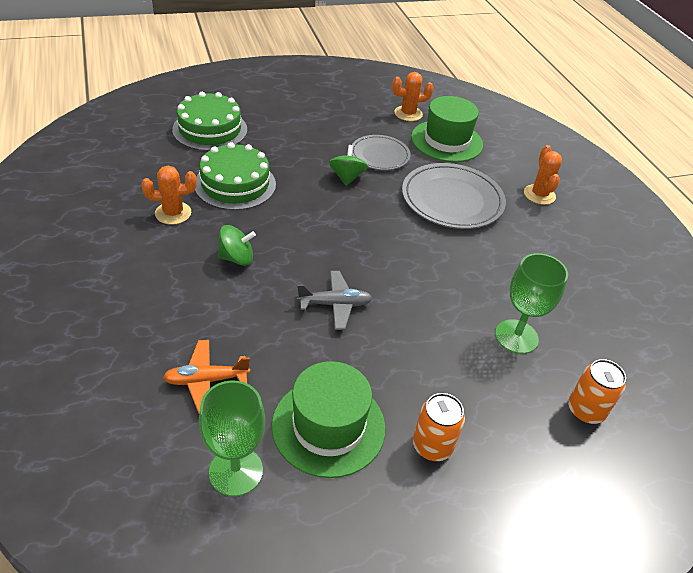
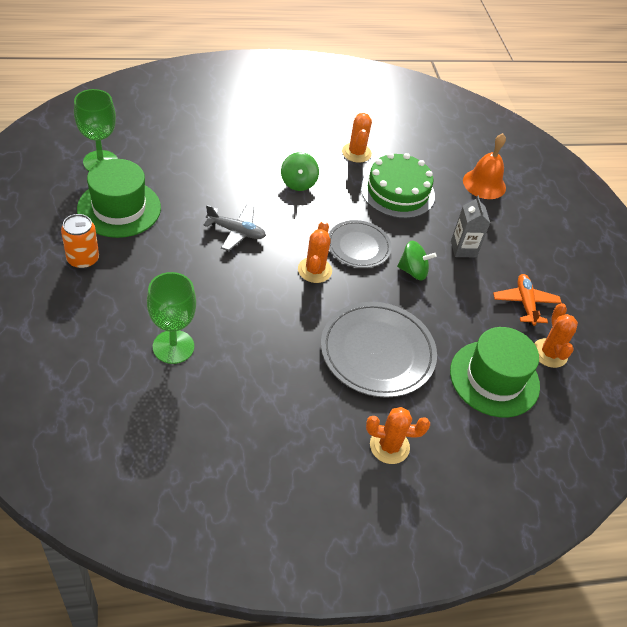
camera: 95 degrees right, 5 degrees up
orange plane [163,340,250,414] -> orange plane moved to [493,274,561,326]
green cake [172,92,247,151] -> orange bell [463,133,506,199]
grey plane [297,271,372,330] -> grey plane turned 75 degrees counterclockwise [203,205,266,251]
grey plate [352,135,411,170] -> grey plate moved to [329,220,392,268]
orange can [568,359,626,424] -> none
none -> orange cactus [298,221,332,283]
none -> grey carton [451,196,490,257]

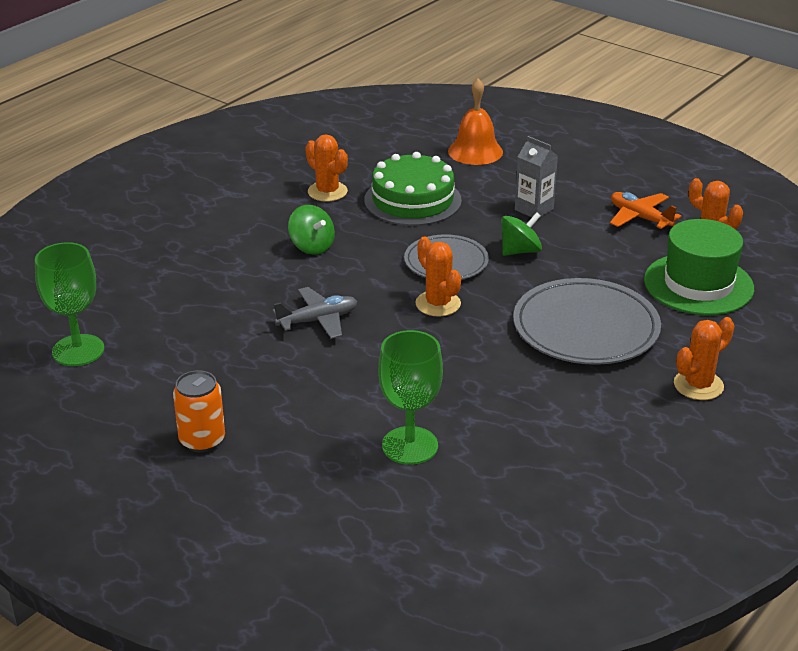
camera: 35 degrees left, 15 degrees down
green hat [77,159,161,238] -> none

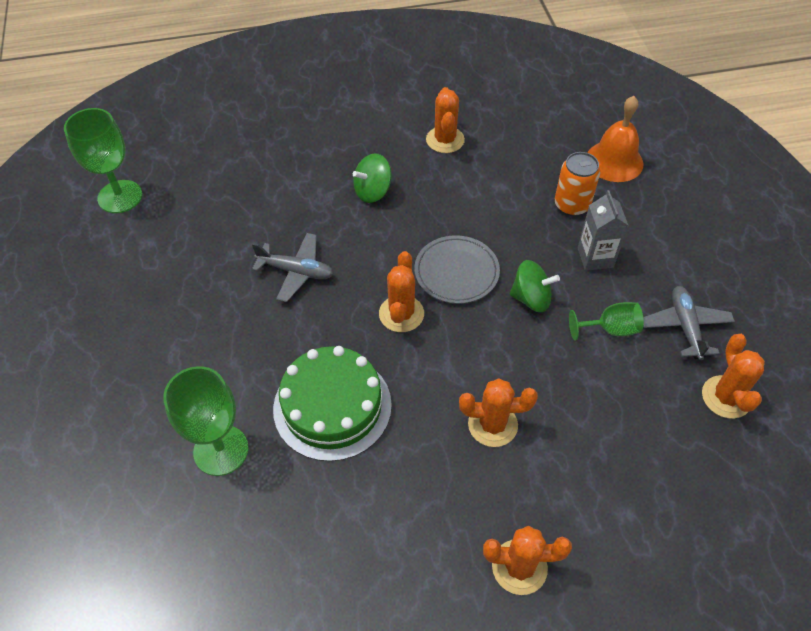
camera: 40 degrees right, 20 degrees up
orange can [173,370,225,453] -> orange can moved to [555,152,600,216]
green spinning top [288,205,335,255] -> green spinning top turned 60 degrees clockwise [353,153,392,203]
green cake [364,152,462,226] -> green cake moved to [273,346,392,461]
grey plate [513,278,661,365] -> orange cactus [459,378,538,447]
orange plane [610,192,681,231] -> grey plane [643,286,735,360]
green hat [644,219,754,315] -> none
none -> green goblet [569,302,644,340]

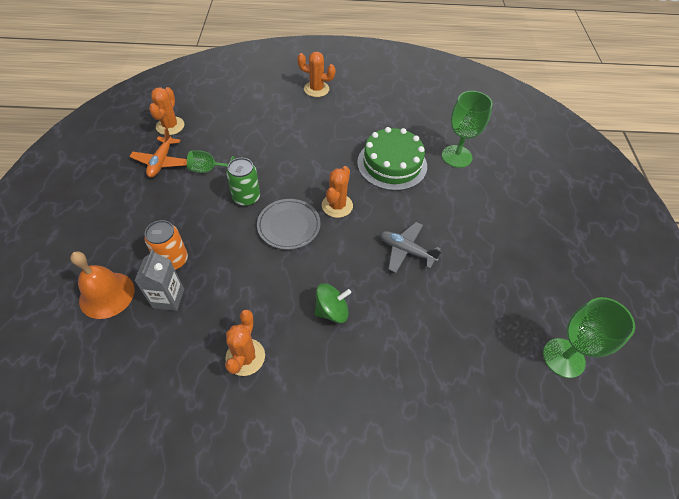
camera: 170 degrees left, 0 degrees up
orange cactus [459,378,538,447] -> none
green spinning top [510,260,560,312] -> green can [226,158,260,206]
grey carton [578,190,629,271] -> grey carton moved to [135,249,184,311]
grey plane [643,286,735,360] -> orange plane [129,127,187,177]

